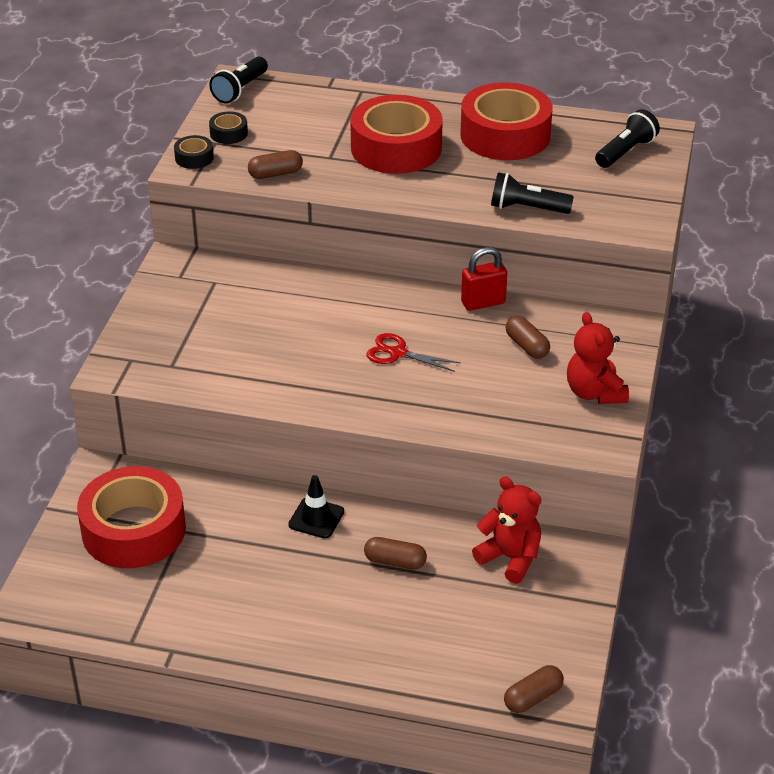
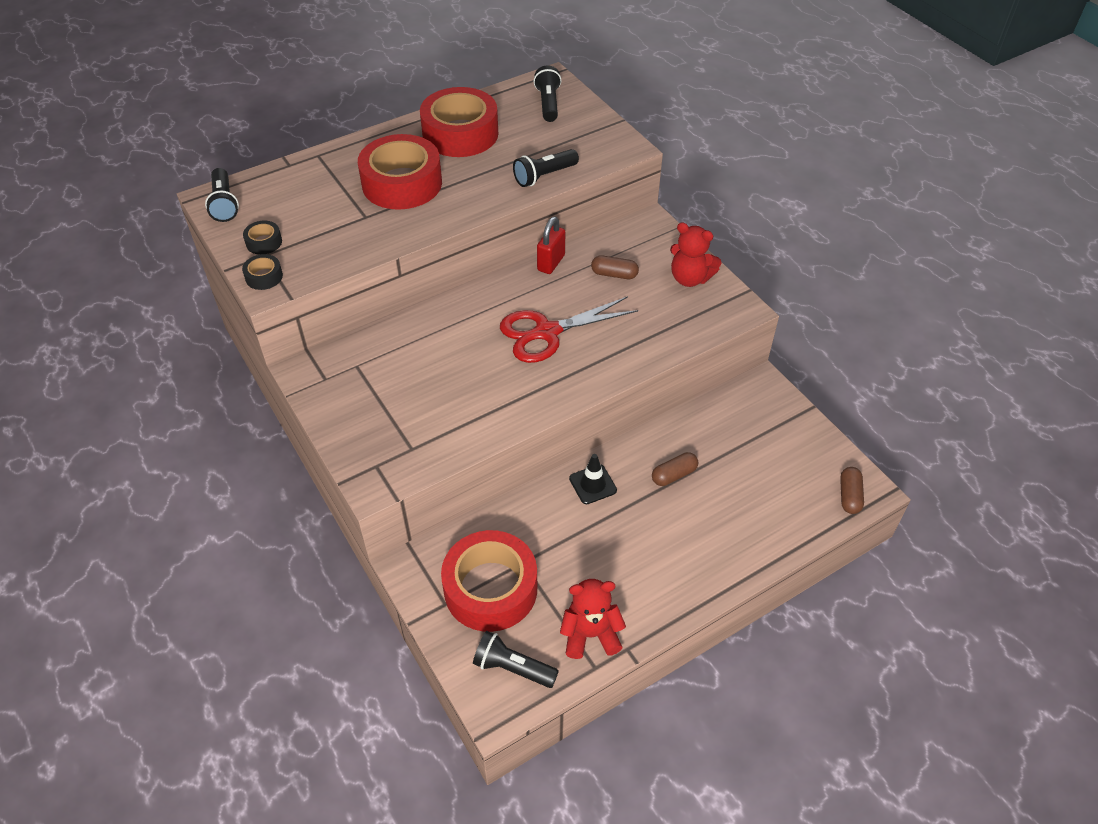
camera: 45 degrees left, 10 degrees up
brown capsule [248,150,303,179] -> none
red scissors [366,333,461,372] -> red scissors [500,296,638,363], size x1.78
red teddy bear [472,477,541,584] -> red teddy bear moved to [560,579,626,659]
none -> black flashlight [473,631,559,688]

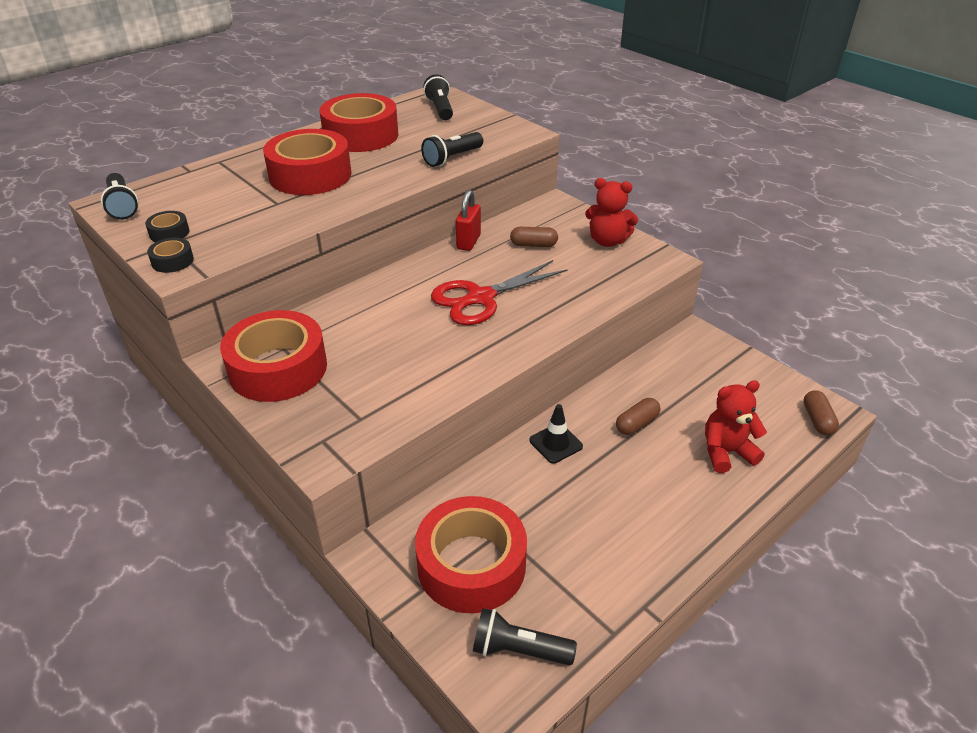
camera: 10 degrees left, 10 degrees down
red teddy bear [560,579,626,659] -> red teddy bear moved to [705,381,767,473]
none -> red tape [220,310,327,402]

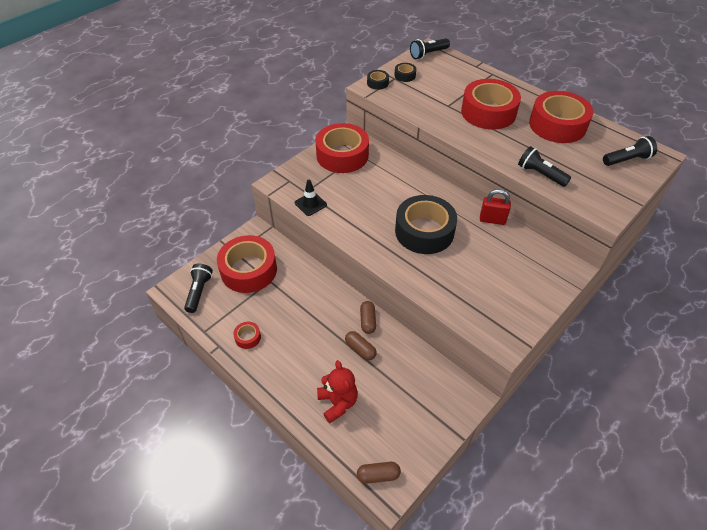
camera: 85 degrees right, 10 degrees up
red scissors [431,260,568,325] -> black tape [395,195,457,254]
brown capsule [510,227,558,247] -> brown capsule moved to [360,301,376,334]
black traffic cone [529,404,583,464] -> black traffic cone moved to [295,180,327,216]
red teddy bear [585,178,638,247] -> none
none -> red tape [233,322,261,349]

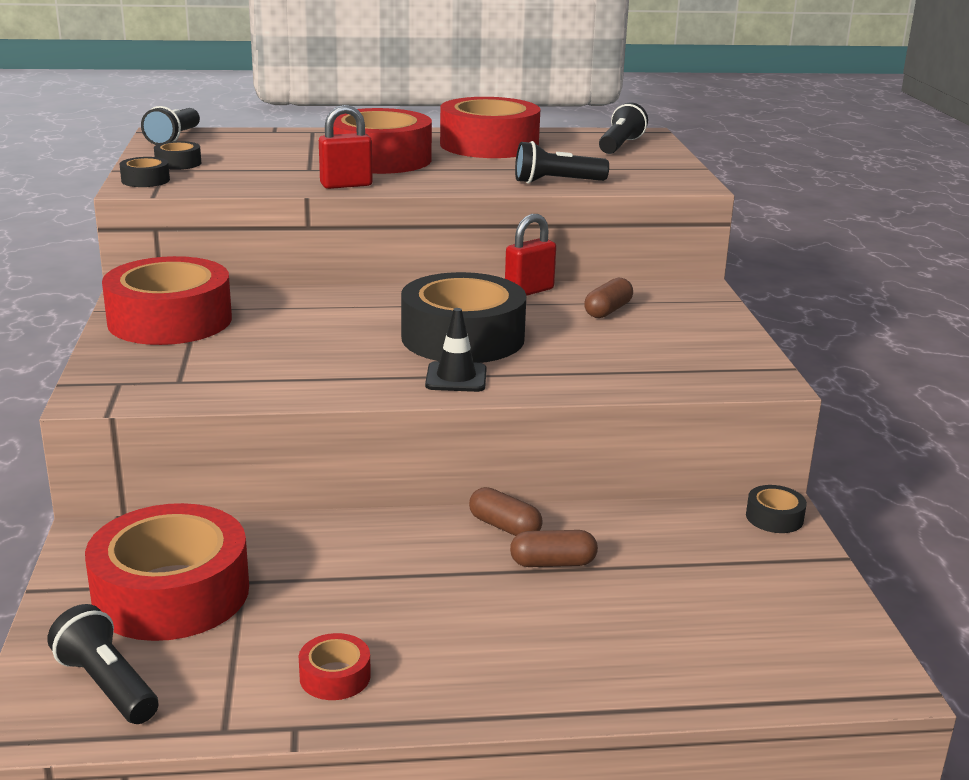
camera: 50 degrees left, 25 degrees down
black traffic cone [295,180,327,216] -> black traffic cone moved to [425,308,487,392]
red teddy bear [317,360,358,423] -> none
brown capsule [357,462,401,484] -> brown capsule moved to [584,278,633,318]
none -> red padlock [319,105,372,189]
none -> black tape [746,485,807,533]

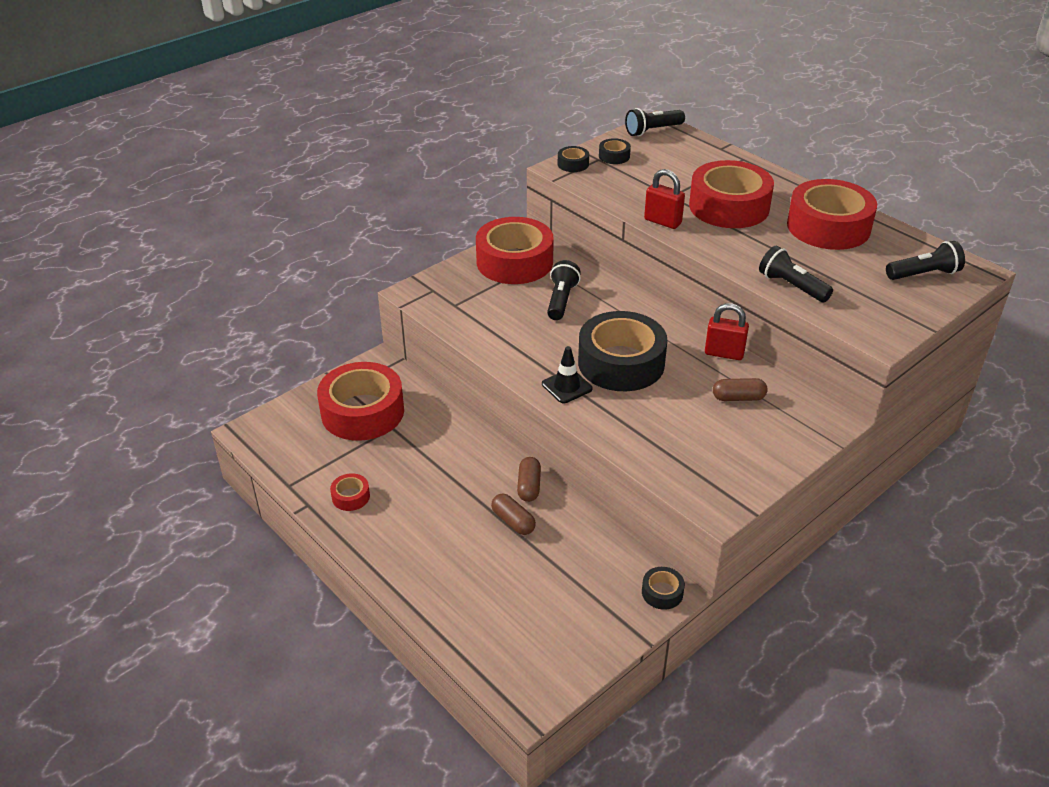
camera: 55 degrees right, 15 degrees up
black flashlight [47,604,158,724] -> black flashlight moved to [547,260,581,320]

